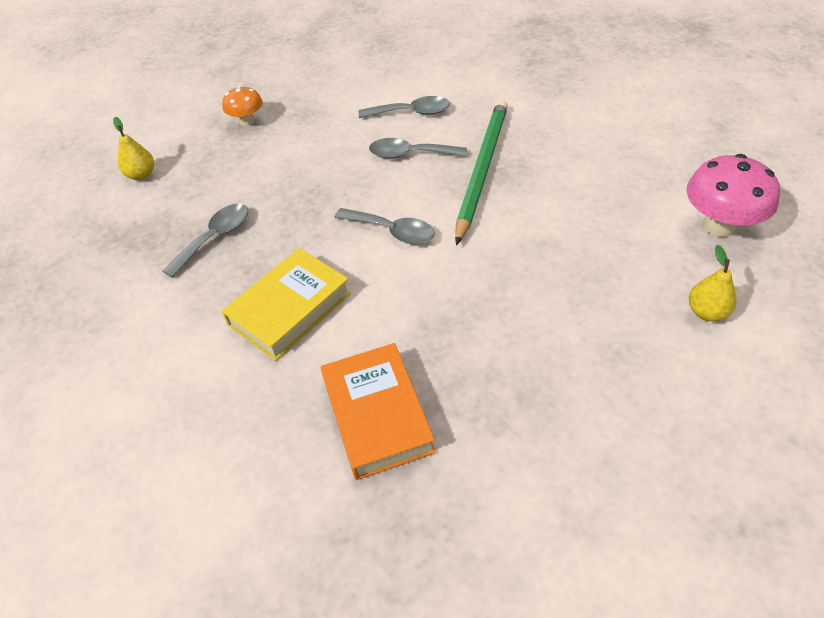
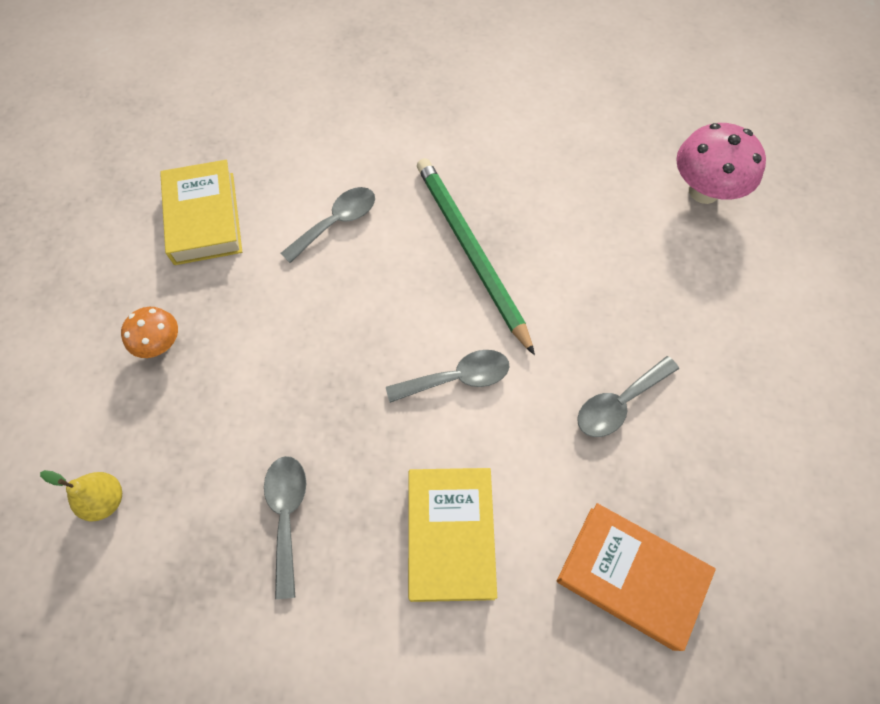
camera: 45 degrees left, 15 degrees up
grey spoon [369,138,467,159] -> grey spoon moved to [577,356,679,437]
yellow pear [689,245,737,321] -> none
none -> yellow book [160,160,242,265]

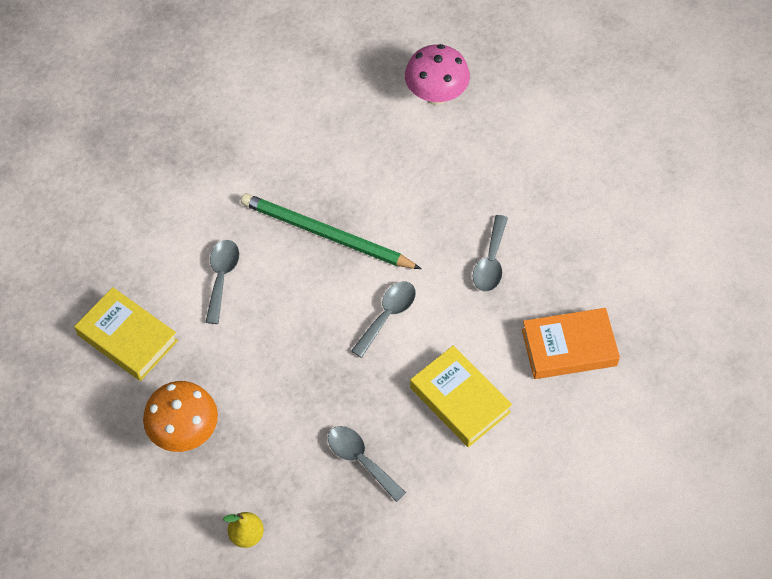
camera: 40 degrees left, 5 degrees down
orange mushroom [121,307,178,358] -> orange mushroom [143,381,218,452], size x1.71

